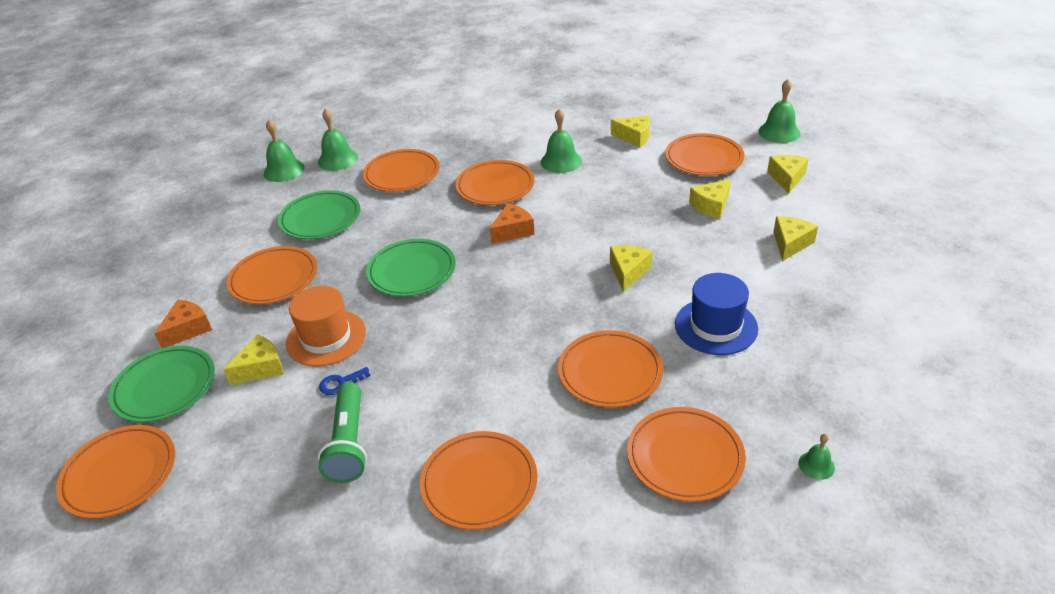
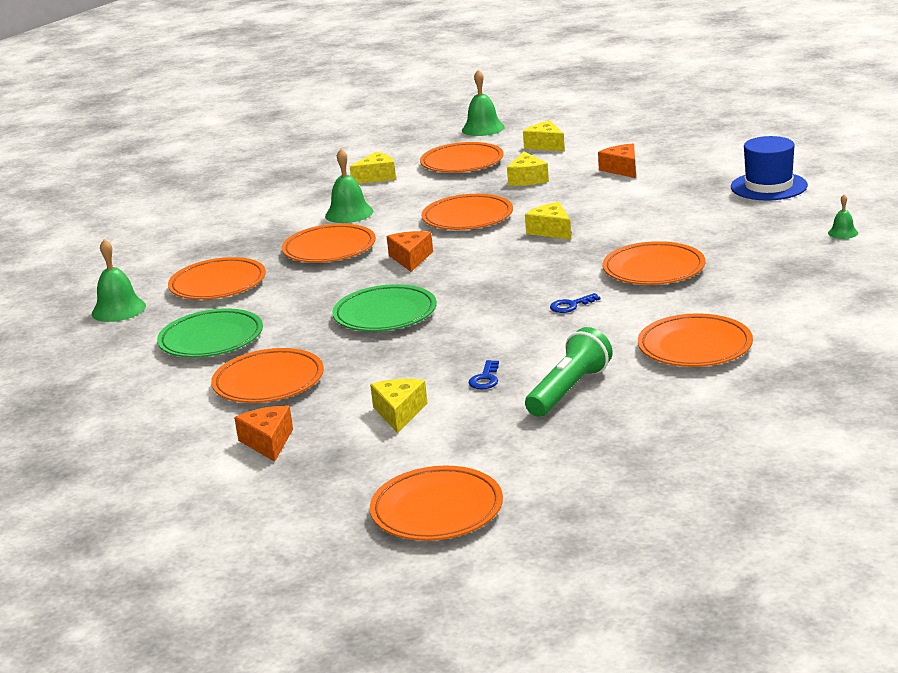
camera: 50 degrees left, 15 degrees down
green plate [109,346,215,422] -> none
green bell [264,120,305,182] -> none
orange hat [286,286,366,366] -> none
green flashlight [318,382,367,483] -> green flashlight turned 90 degrees counterclockwise [525,327,613,417]
orange plate [627,407,746,502] -> orange plate moved to [421,194,513,230]
blue hat [675,273,758,355] -> blue hat moved to [731,136,808,200]
yellow cheese [773,216,818,261] -> orange cheese [598,144,636,178]
none -> blue key [550,293,600,313]

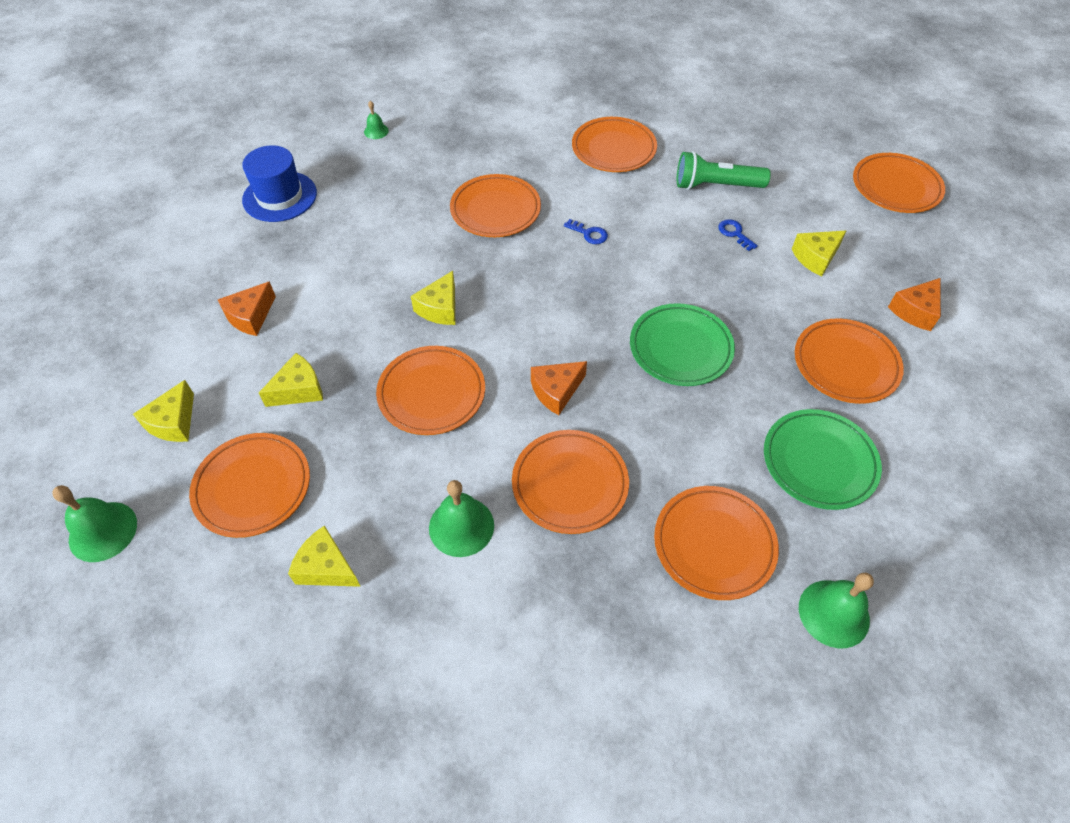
camera: 125 degrees left, 30 degrees up
blue key [468,360,499,390] -> blue key turned 105 degrees counterclockwise [718,219,758,251]

